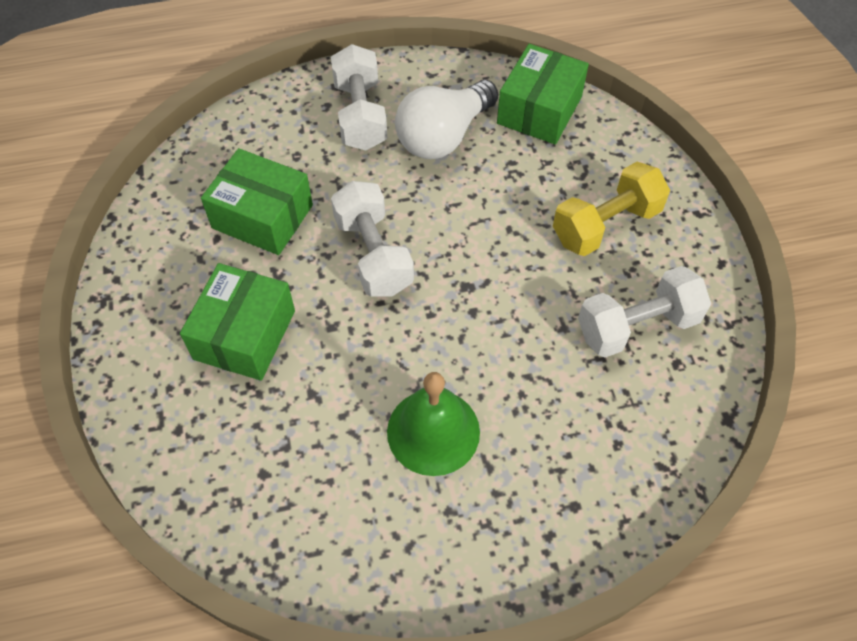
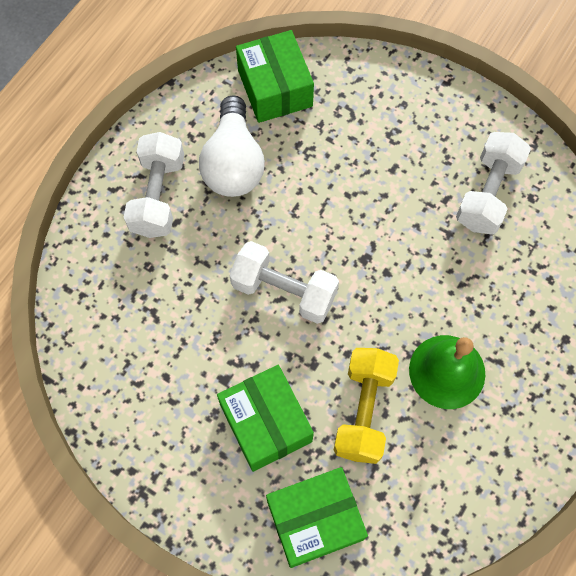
camera: 45 degrees left, 10 degrees up
green box [201,148,313,255] -> green box moved to [266,467,368,568]
white dumbbell [331,44,388,151] -> white dumbbell turned 60 degrees clockwise [124,132,184,238]
yellow dumbbell [553,162,670,256] -> yellow dumbbell moved to [334,348,399,464]

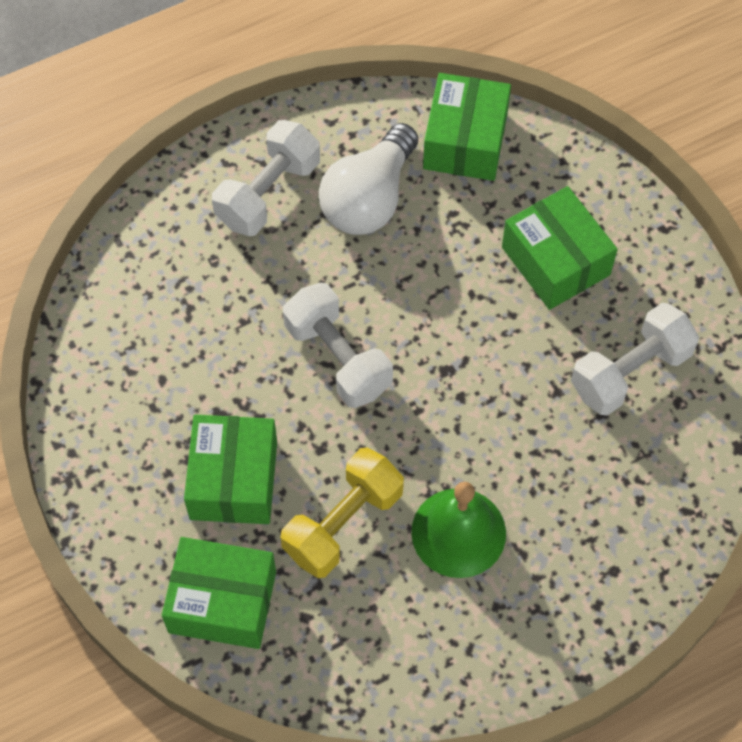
camera: 30 degrees right, 5 degrees down
none -> green box [502,186,618,310]

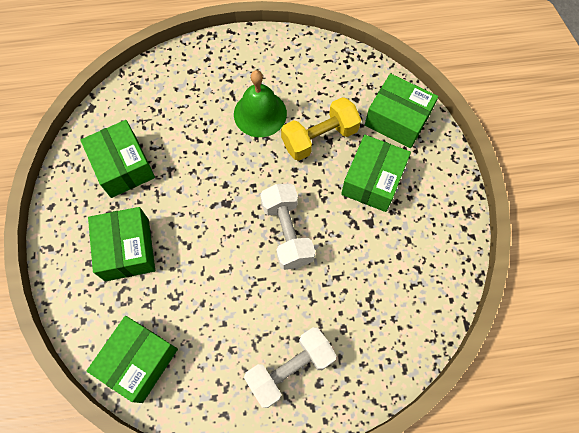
camera: 160 degrees left, 5 degrees up
white light bulb [319,123,418,235] -> none
white dumbbell [571,303,699,416] -> green box [80,120,155,198]

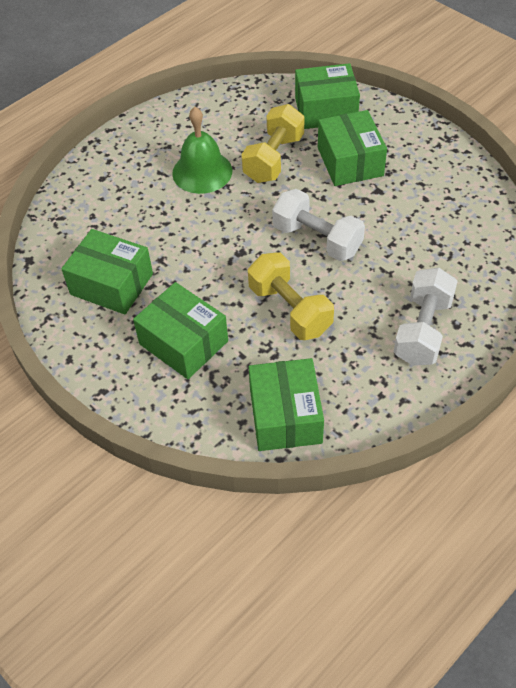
camera: 35 degrees left, 15 degrees down
none -> yellow dumbbell [248,253,334,340]

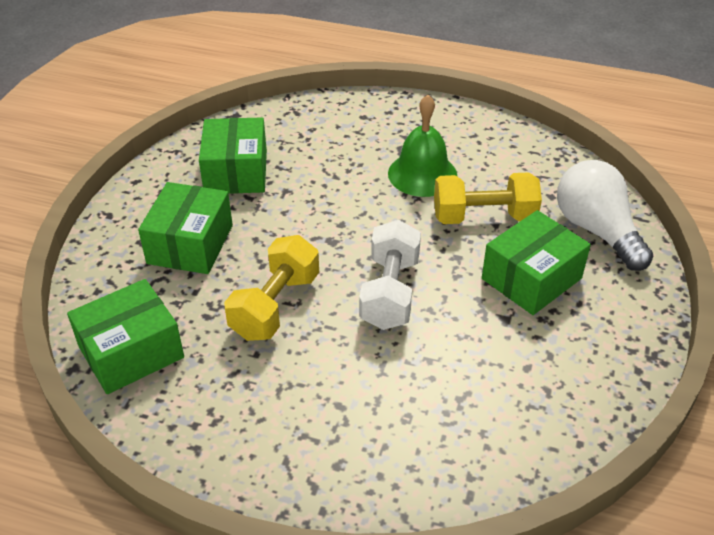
camera: 60 degrees right, 10 degrees down
green box [295,63,360,129] -> white light bulb [557,160,653,271]
white dumbbell [394,268,458,366] -> none

